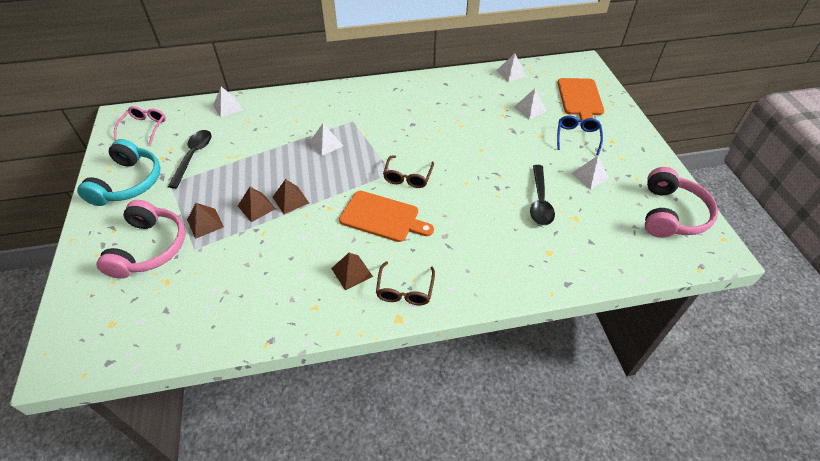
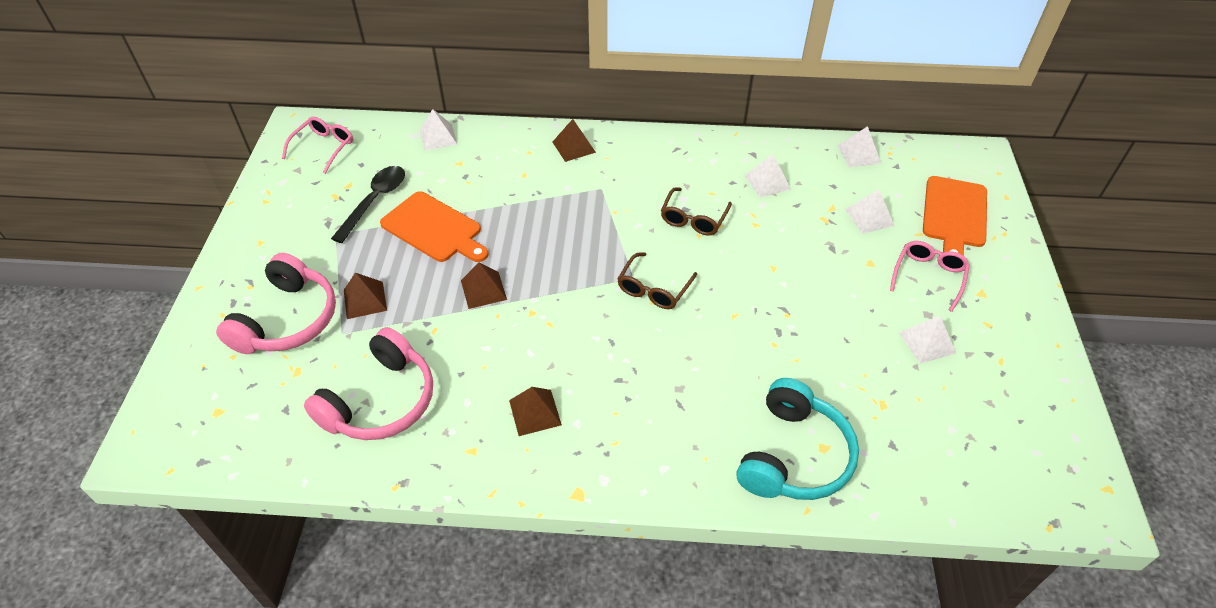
camera: 15 degrees right, 0 degrees up
turquoise headphones [77,139,161,206] -> turquoise headphones moved to [737,378,859,500]
brown pyramid [238,187,276,222] -> brown pyramid moved to [553,119,596,162]
white pyramid [310,123,343,156] -> white pyramid moved to [744,154,791,198]
orange cutting board [339,191,434,242] -> orange cutting board moved to [380,191,488,262]
brown glasses [376,261,435,305] -> brown glasses moved to [661,187,732,235]
black spoon [530,165,555,225] -> none
blue glasses [557,115,603,155] -> pink glasses [890,241,970,312]
pink headphones [645,167,718,238] -> pink headphones moved to [304,327,433,440]

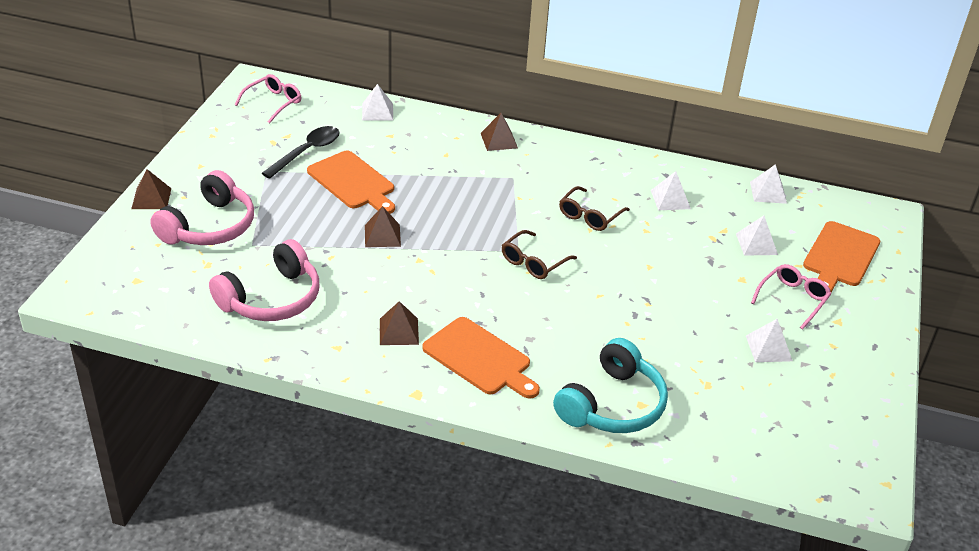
camera: 10 degrees right, 10 degrees down
brown pyramid [344,273,387,319] -> brown pyramid moved to [131,169,172,209]
none -> orange cutting board [422,317,540,398]

